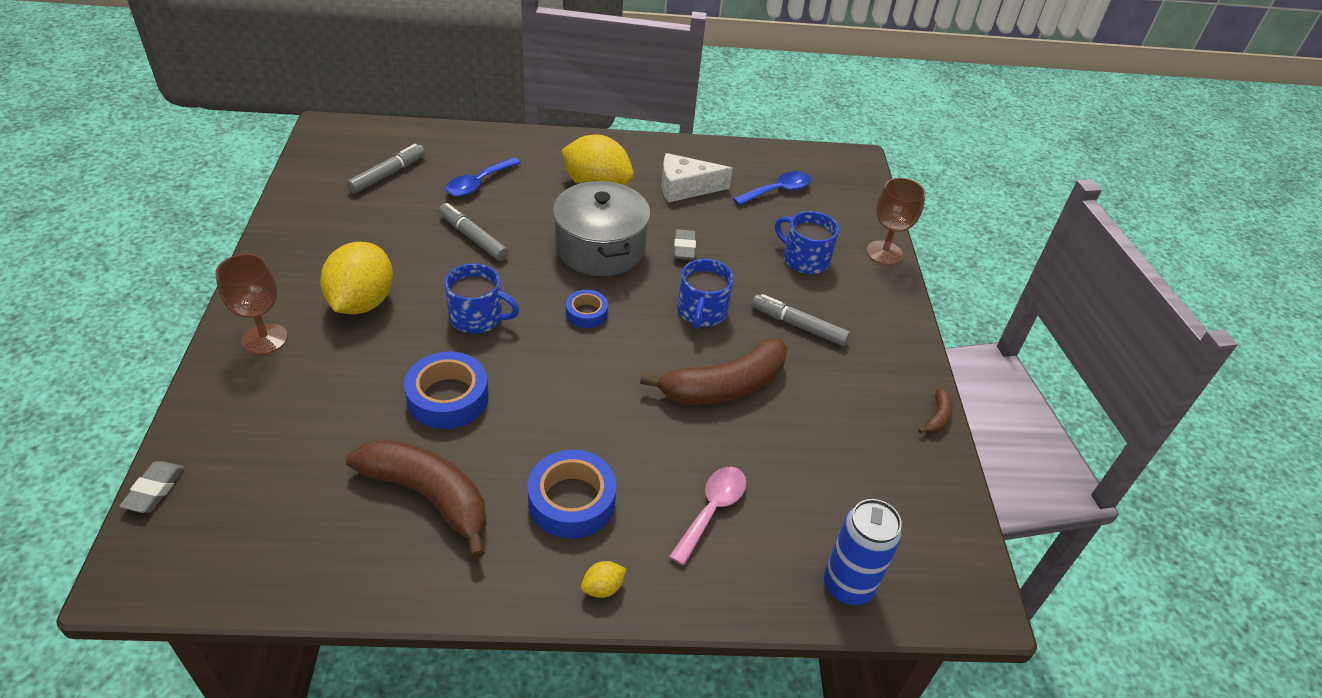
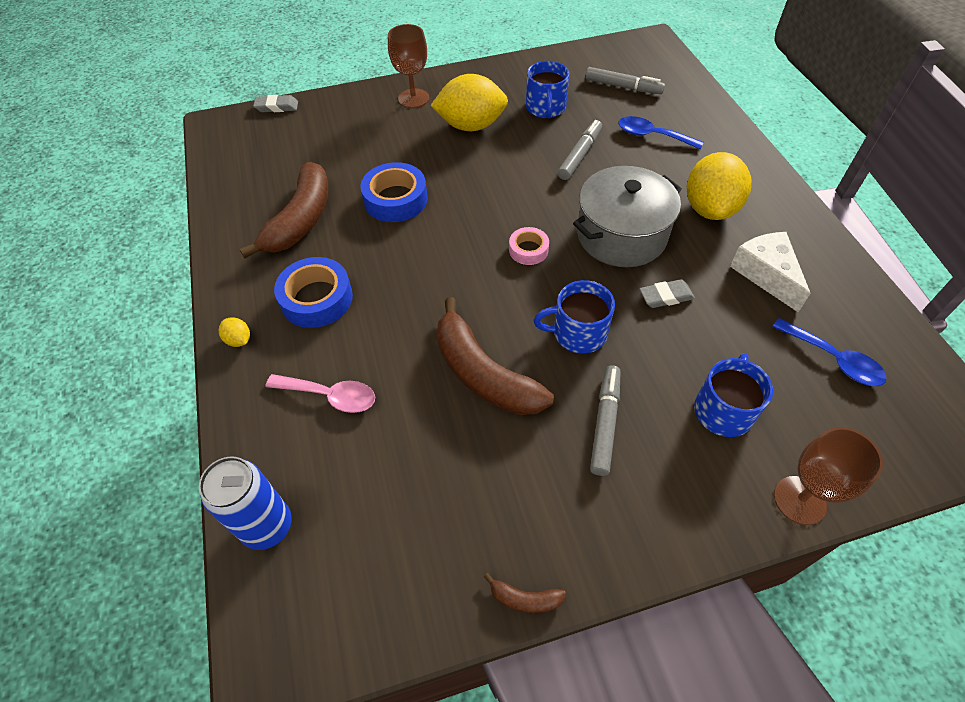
camera: 80 degrees right, 10 degrees up
blue mug [445,263,519,333] -> blue mug moved to [526,61,569,118]
blue tape [566,290,608,328] -> pink tape [509,227,549,265]

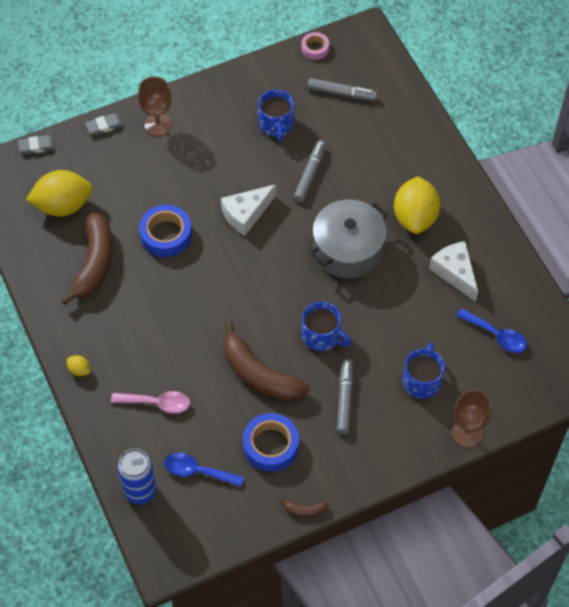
camera: 10 degrees left, 5 degrees up
blue tape [274,257,353,328] -> blue tape moved to [243,413,299,472]
yellow lemon [430,74,508,131] -> yellow lemon moved to [26,170,93,216]
pink tape [509,227,549,265] -> pink tape moved to [302,32,329,60]
blue mug [534,280,615,353] -> blue mug turned 135 degrees counterclockwise [302,302,351,351]
blue spoon [618,116,704,150] -> blue spoon moved to [164,453,244,487]
grey eraser [639,279,695,308] -> grey eraser moved to [85,113,124,135]
none -> white cheese [221,184,276,236]

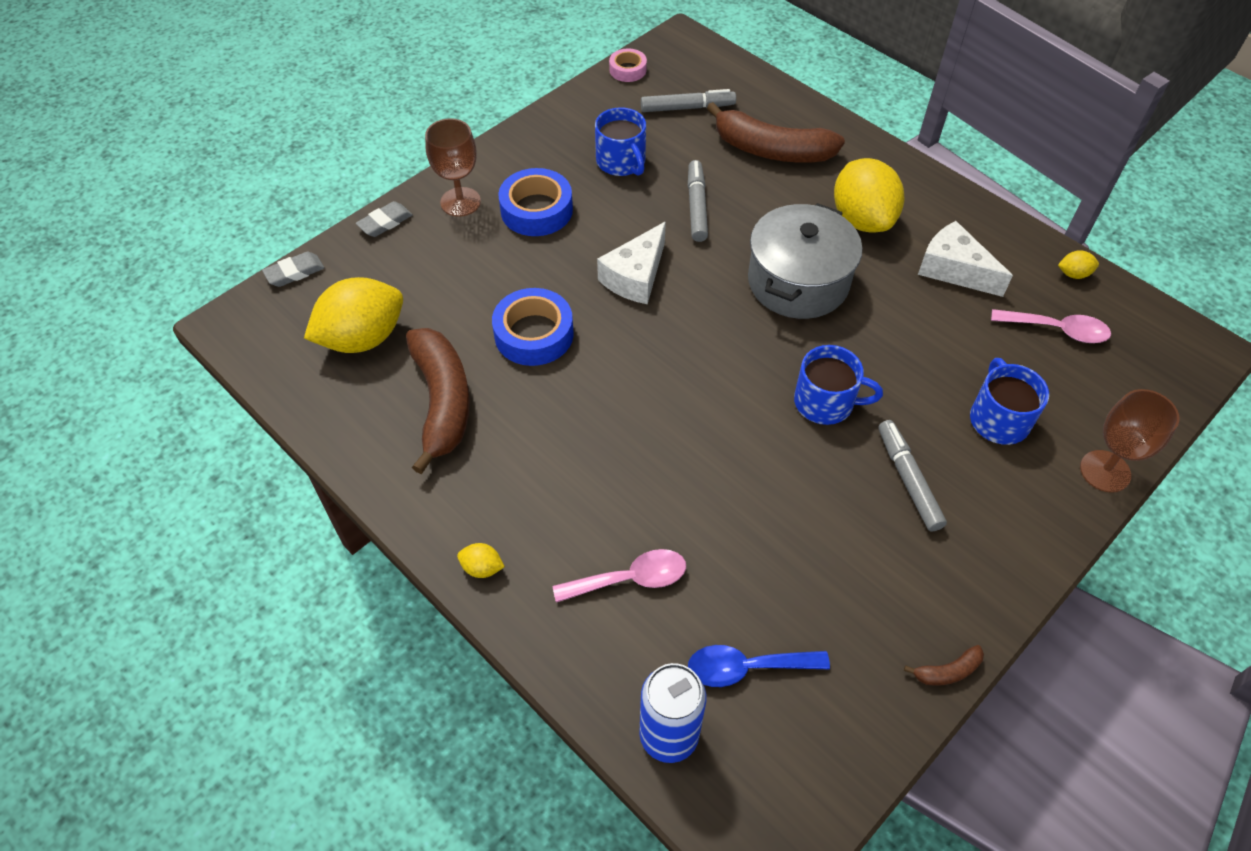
camera: 20 degrees left, 5 degrees down
brown banana [224,321,310,401] -> brown banana moved to [707,102,845,163]
blue tape [243,413,299,472] -> blue tape moved to [498,168,573,236]
blue spoon [456,308,527,353] -> pink spoon [991,309,1111,343]
none -> yellow lemon [1058,250,1099,279]

